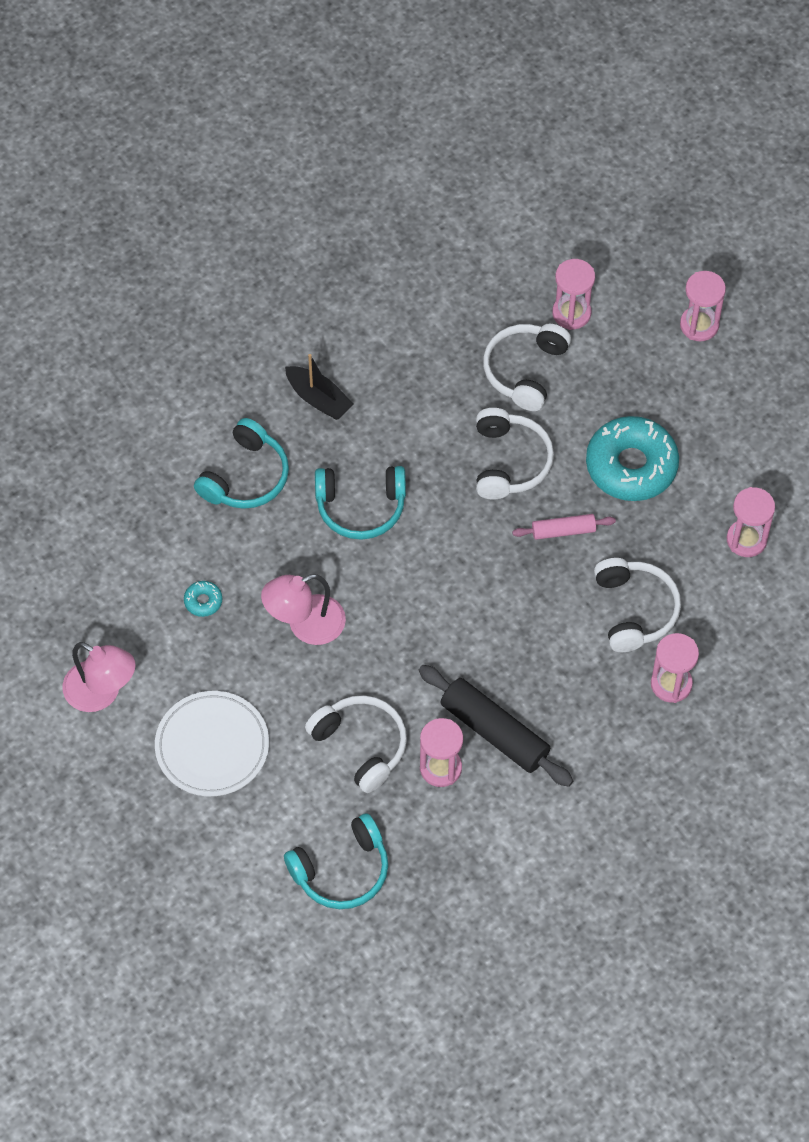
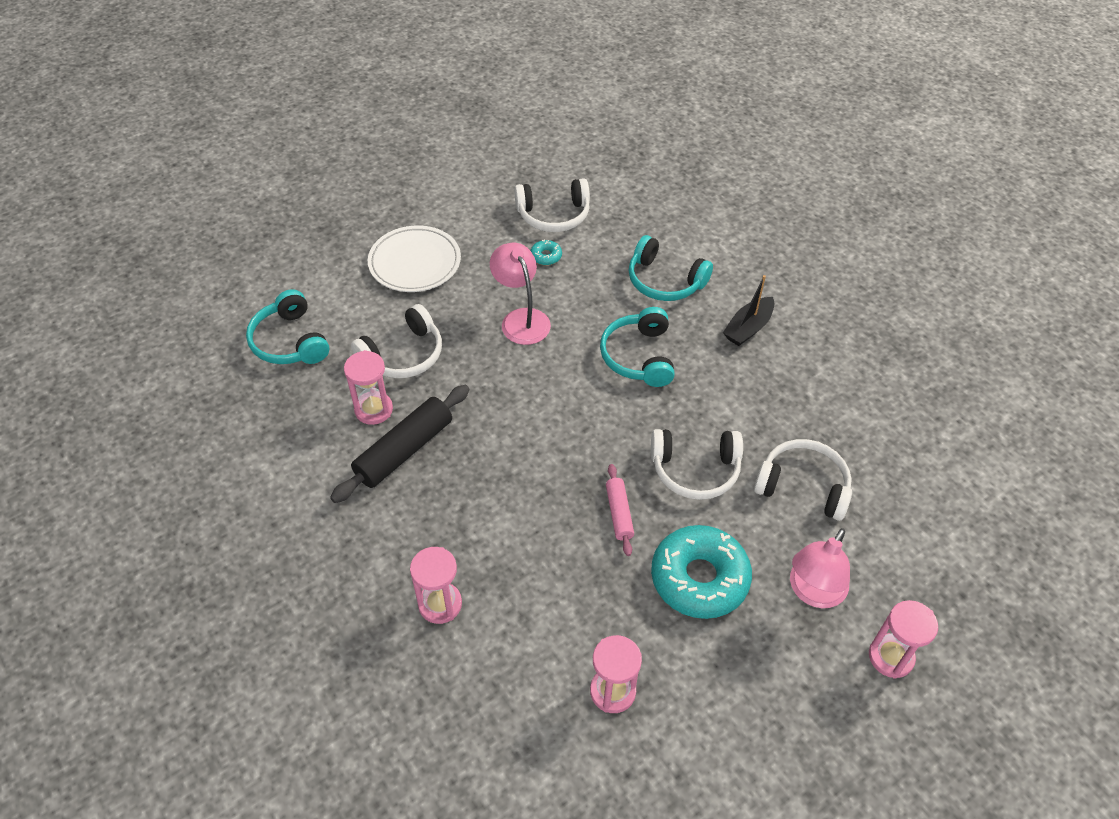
camera: 90 degrees right, 10 degrees down
pink lamp [63,642,136,712] -> pink lamp moved to [790,528,850,608]
pink hourglass [552,259,595,330] -> none
white headphones [594,558,681,652] -> white headphones moved to [515,178,590,232]

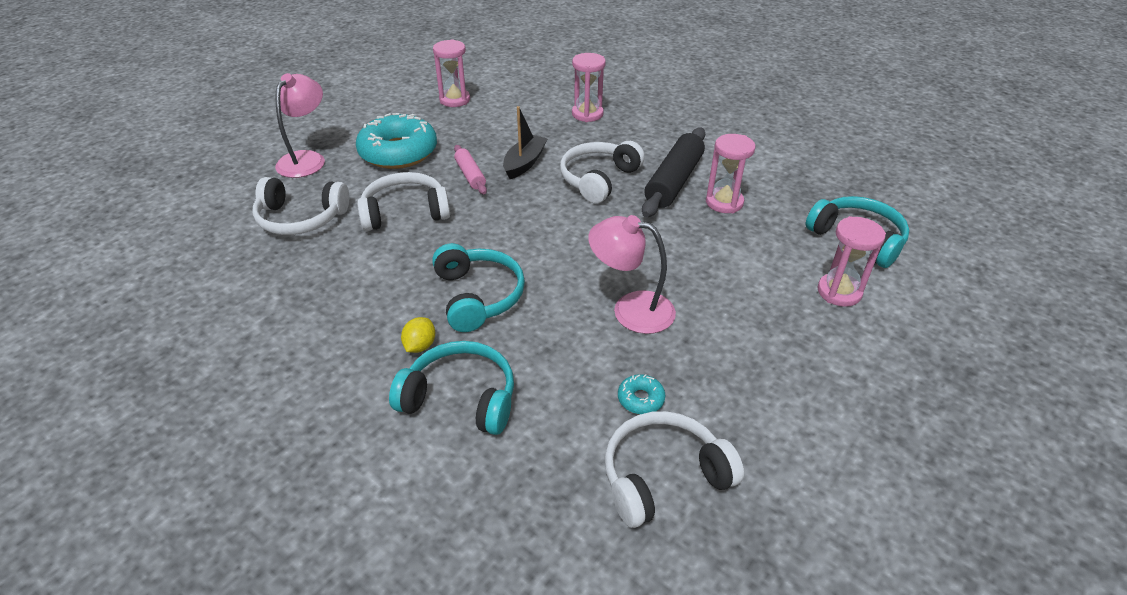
camera: 165 degrees right, 10 degrees down
white headphones [351,304,442,378] -> white headphones moved to [560,141,645,203]
white plate [368,226,461,292] -> none
pink lamp [490,243,551,345] -> pink lamp turned 150 degrees clockwise [588,215,676,334]
black boat [723,275,774,346] -> black boat moved to [503,106,548,179]
pink hourglass [869,600,938,679] -> pink hourglass moved to [817,216,886,307]
none -> yellow lemon [401,317,435,353]

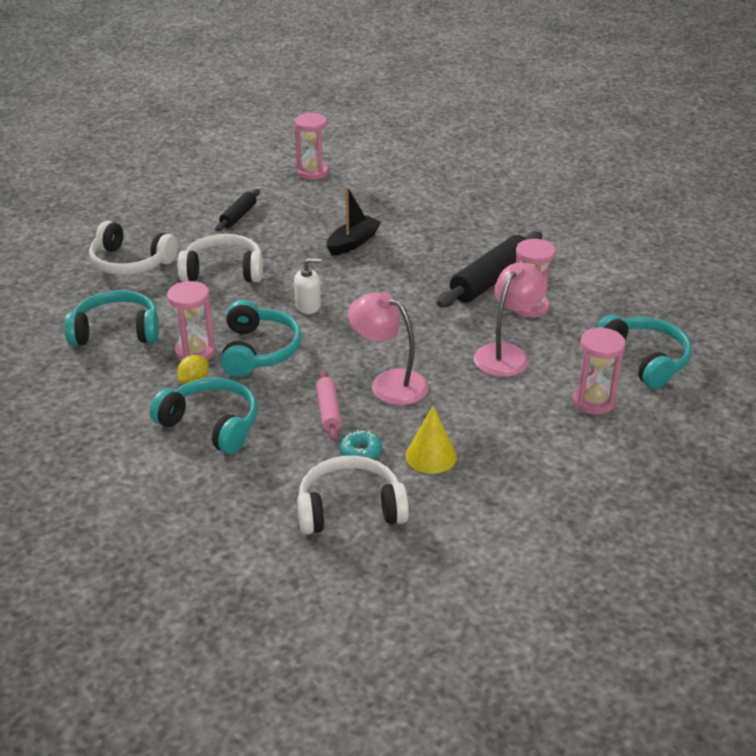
camera: 15 degrees right, 5 degrees down
pink lamp [275,73,325,178] -> pink lamp moved to [474,263,547,377]
turquoise donut [356,113,437,169] -> black rolling pin [215,189,260,231]
pink rolling pin [454,145,487,194] -> pink rolling pin moved to [316,369,342,442]
white headphones [560,141,645,203] -> none
pink hourglass [572,53,606,122] -> pink hourglass moved to [167,281,215,361]
none -> turquoise headphones [65,290,159,346]
none -> white soap dispenser [294,258,322,314]
none -> yellow cone [405,406,457,474]

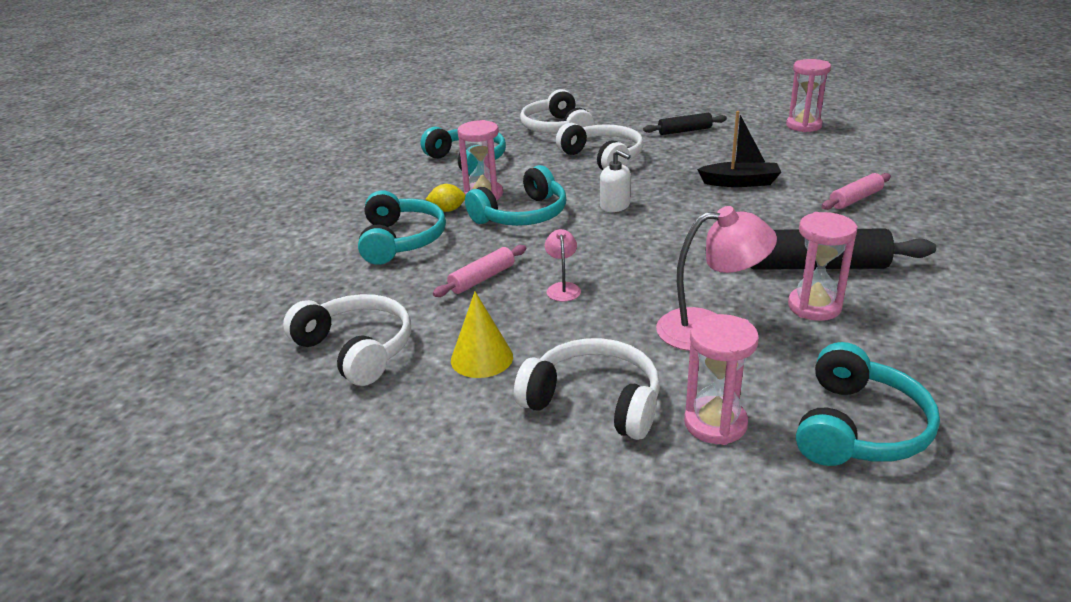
camera: 55 degrees right, 5 degrees down
turquoise donut [340,431,382,460] -> none
pink lamp [348,292,429,405] -> pink lamp [545,229,581,301], size x0.52
none -> white headphones [514,338,660,440]
none -> pink rolling pin [822,173,891,210]

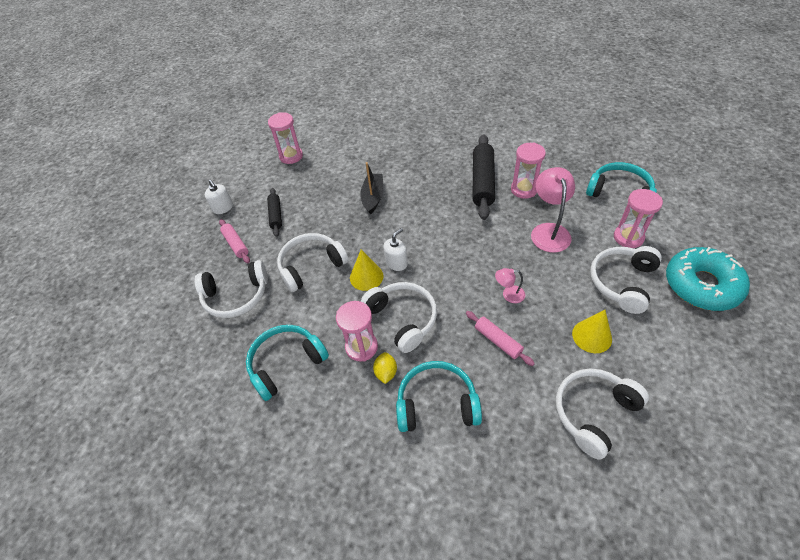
camera: 85 degrees left, 20 degrees up
turquoise headphones [465,165,566,226] -> white headphones [361,282,437,353]
pink rolling pin [822,173,891,210] -> pink rolling pin moved to [219,219,250,263]
none -> white soap dispenser [205,180,233,214]
none -> yellow cone [350,249,384,291]
none -> turquoise donut [666,247,750,311]

